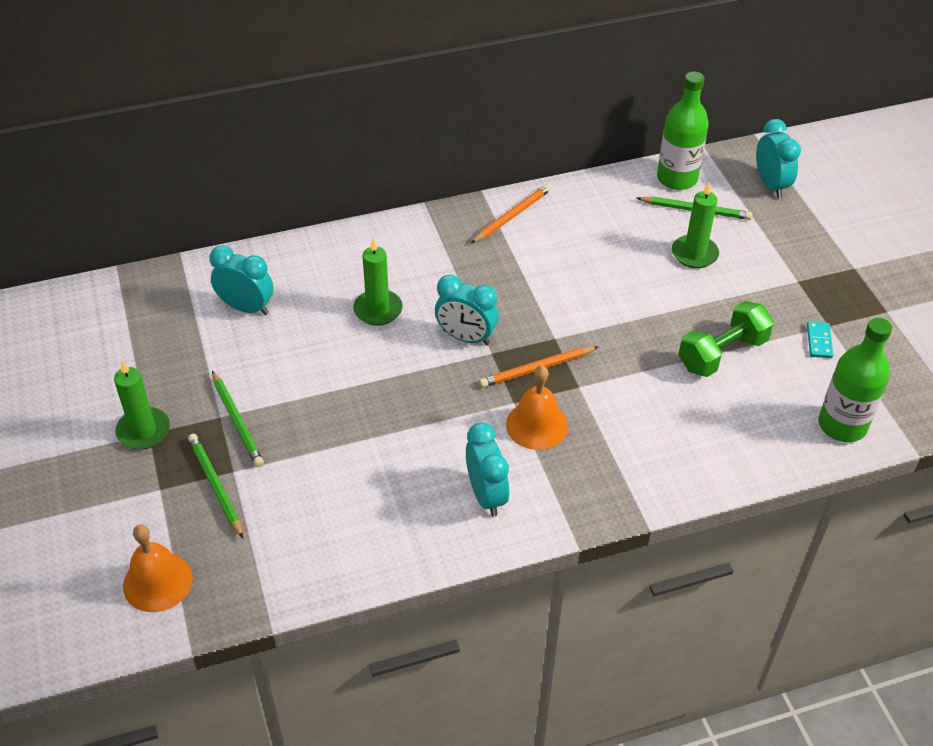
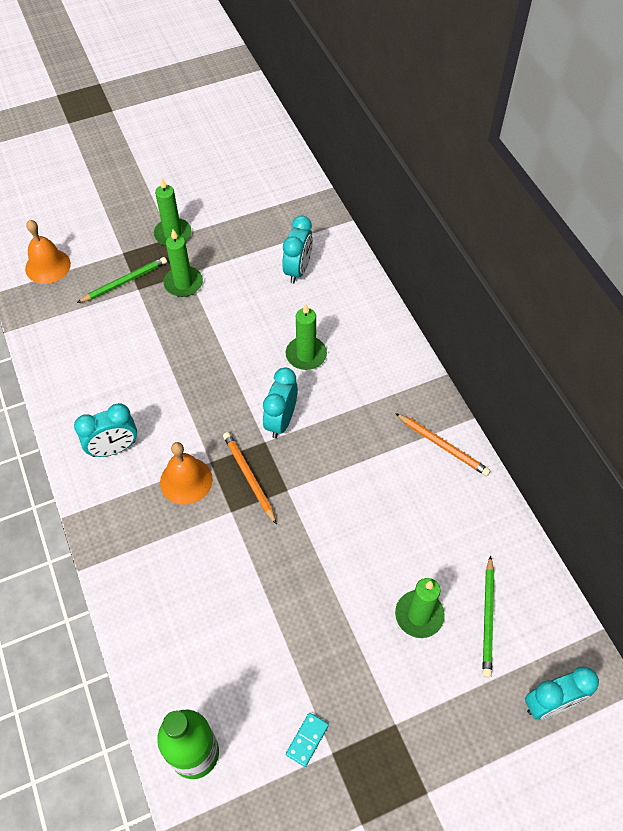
camera: 85 degrees right, 10 degrees up
green pencil [212,371,264,467] -> green candle [163,229,203,297]
green bottle [657,72,709,190] -> none
green dumbbell [678,301,774,377] -> none
turquoise domino [807,321,833,358] -> turquoise domino turned 60 degrees counterclockwise [286,713,329,767]

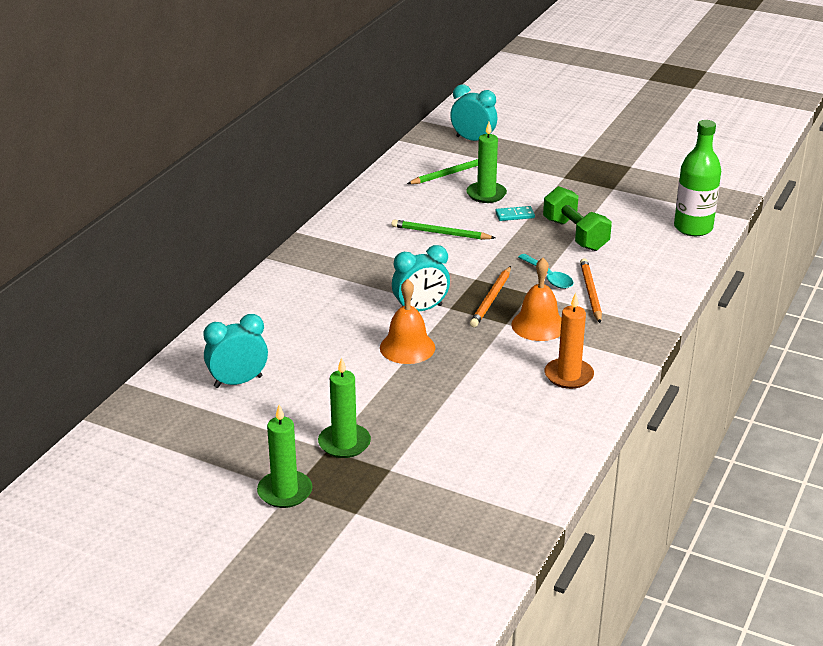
camera: 130 degrees left, 25 degrees down
orange bell [25,220,71,284] -> orange bell moved to [380,279,435,364]
turquoise clock [74,403,137,457] -> orange candle [545,293,594,389]
green pencil [77,257,167,303] -> green pencil moved to [391,220,495,240]
green candle [286,304,327,370] -> none
turquoise domino [286,713,329,767] -> turquoise domino moved to [495,206,535,221]
orange pencil [395,413,491,476] -> orange pencil moved to [580,258,602,323]
none -> turquoise spoon [518,254,574,289]
none -> green dumbbell [543,186,612,251]

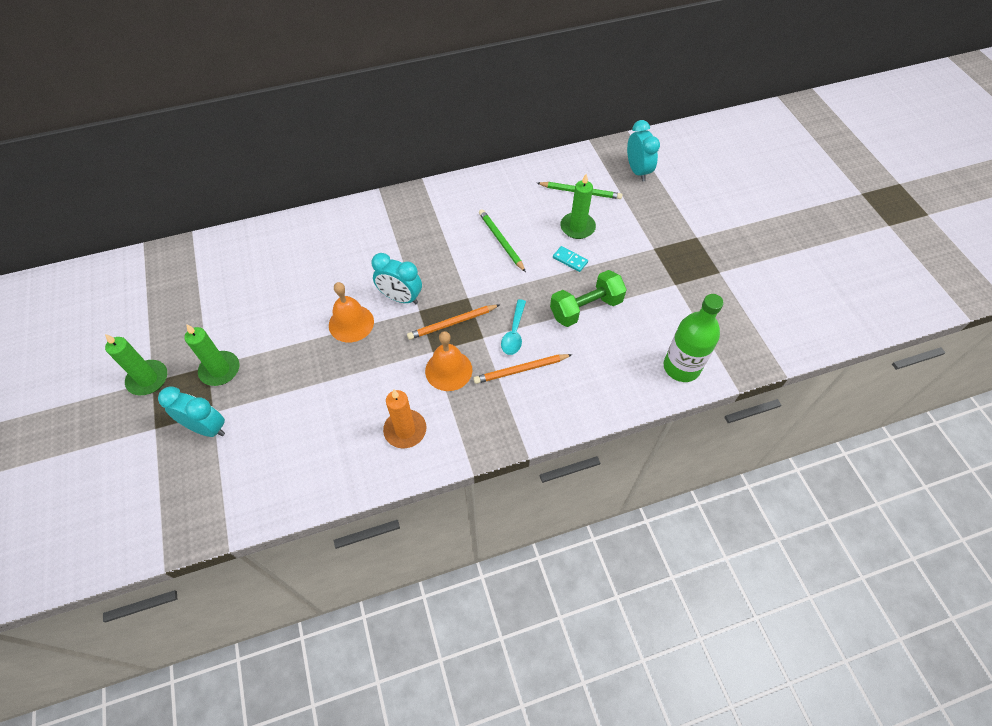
camera: 45 degrees right, 25 degrees up
turquoise clock [203,314,268,388] -> turquoise clock moved to [158,387,225,437]
green dumbbell [543,186,612,251] -> green dumbbell turned 45 degrees clockwise [550,270,627,327]
orange pencil [580,258,602,323] -> orange pencil turned 150 degrees counterclockwise [473,354,572,384]

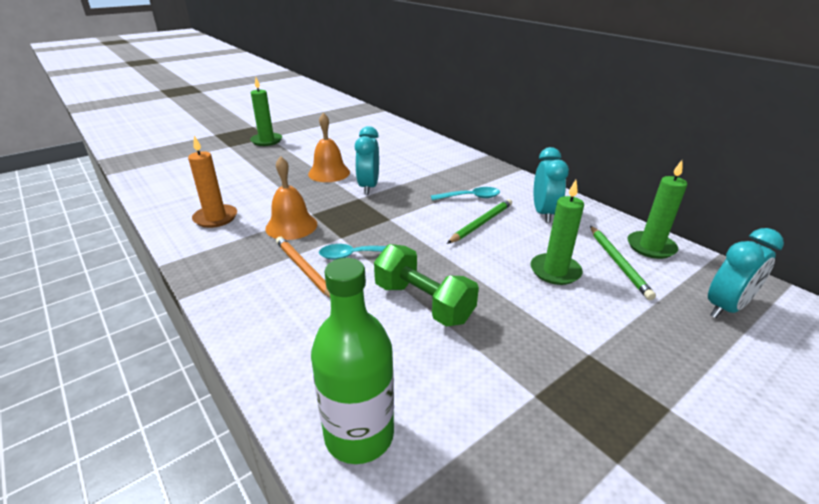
camera: 70 degrees right, 25 degrees down
green candle [105,334,167,395] -> green candle moved to [627,160,687,259]
turquoise clock [158,387,225,437] -> turquoise clock moved to [534,147,569,223]
orange pencil [407,305,499,340] -> none
turquoise domino [553,246,588,272] -> none
none -> turquoise spoon [431,187,500,200]

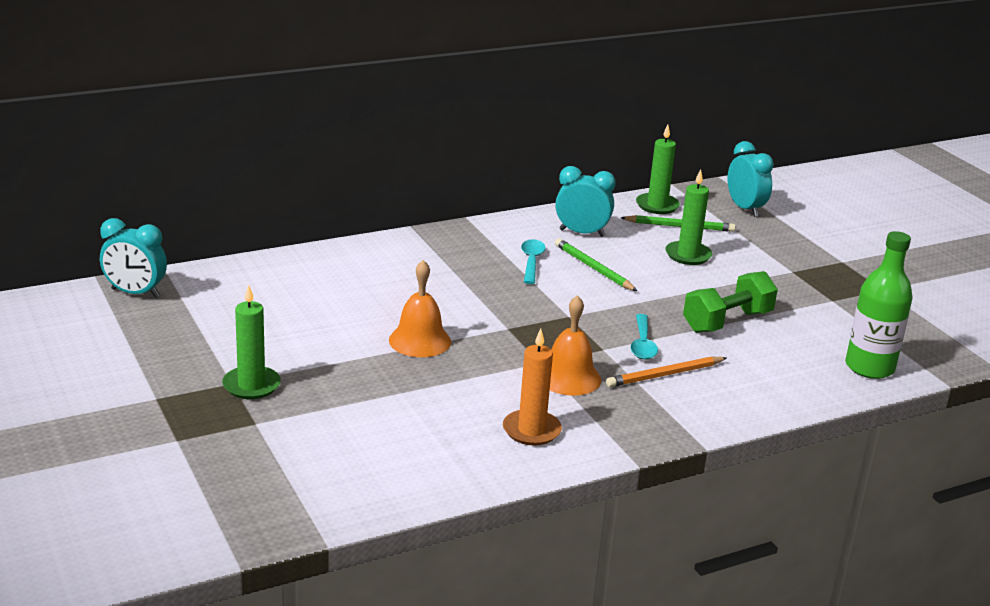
camera: 80 degrees left, 5 degrees down
turquoise clock [355,126,379,195] -> turquoise clock moved to [100,218,167,298]

